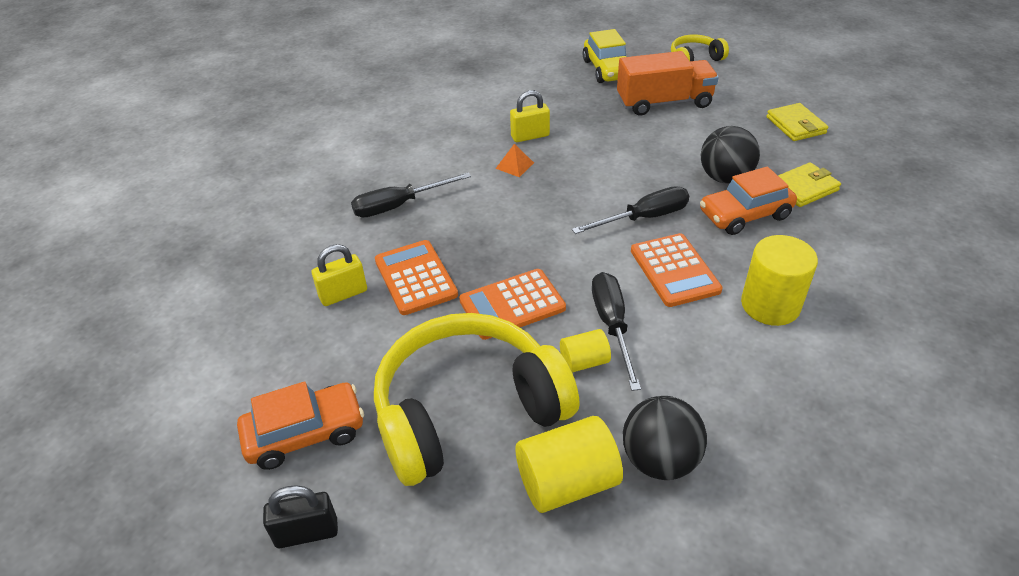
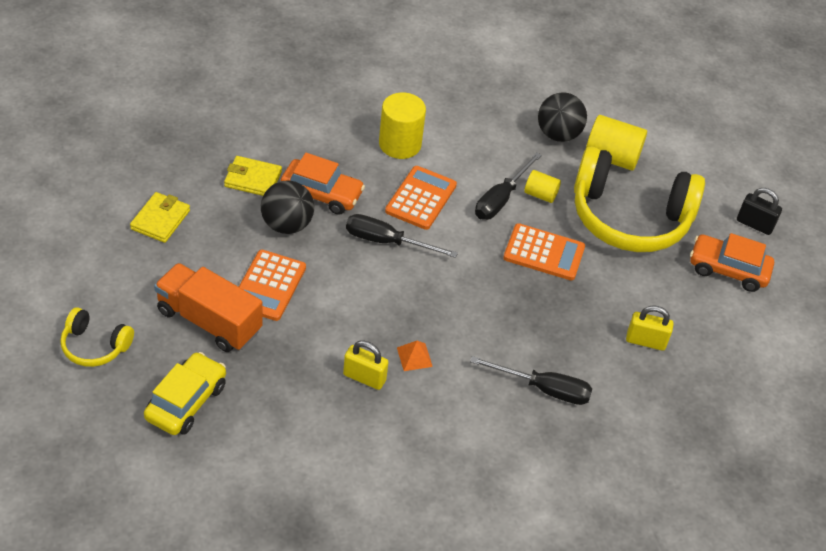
camera: 145 degrees left, 5 degrees up
orange calculator [375,240,458,315] -> orange calculator moved to [239,250,306,321]

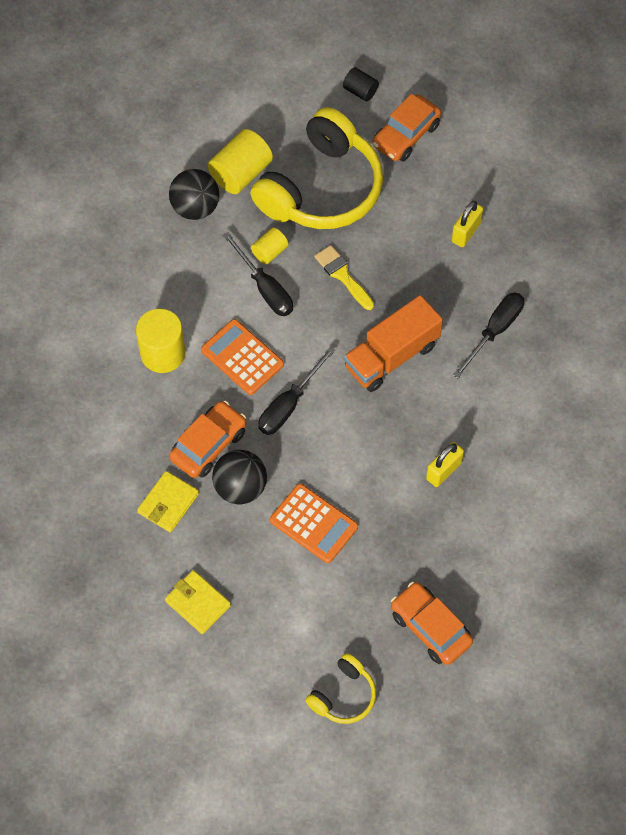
camera: 65 degrees left, 15 degrees up
yellow car [144,352,226,435] -> orange car [391,582,473,665]
orange truck [154,263,262,352] -> orange truck moved to [344,295,443,392]
orange pyramid [397,341,433,371] -> none
orange calculator [503,223,585,280] -> yellow brush [314,245,374,310]
black padlock [737,188,782,235] -> black cylinder [343,67,379,101]

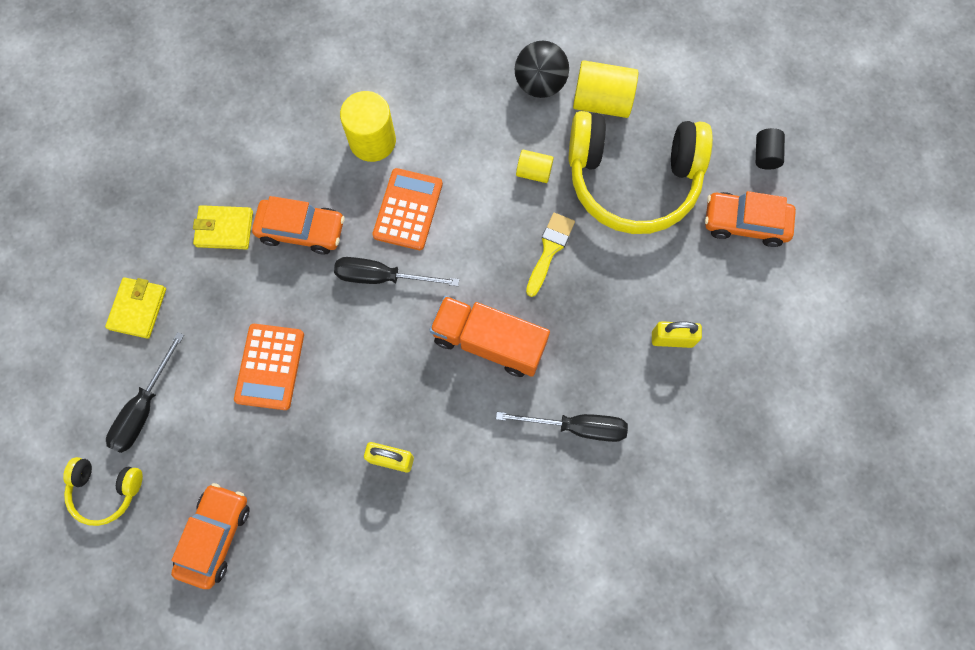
camera: 60 degrees right, 10 degrees up
black ball [212,450,267,504] -> none
black screwdriver [223,232,293,316] -> black screwdriver moved to [106,332,184,453]

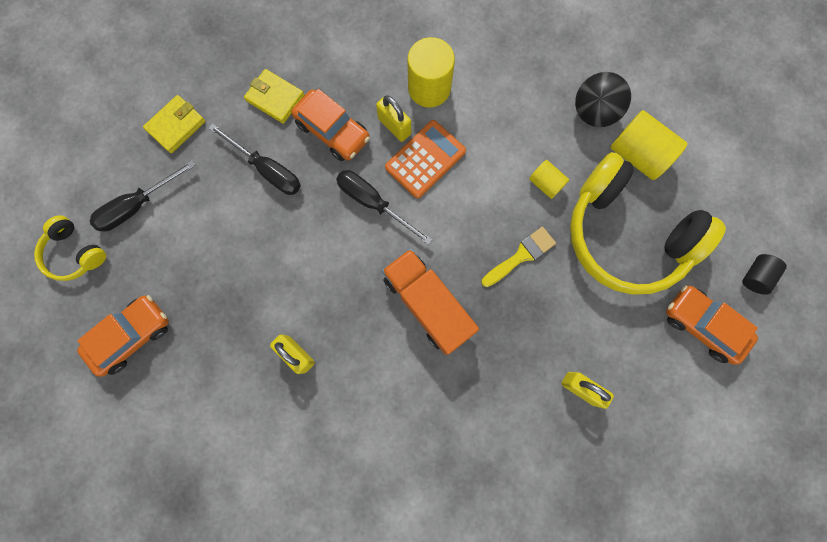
camera: 30 degrees right, 5 degrees up
orange calculator [234,324,304,410] -> none
black screwdriver [496,412,628,442] -> black screwdriver moved to [208,123,301,195]
none -> yellow padlock [376,95,411,142]

